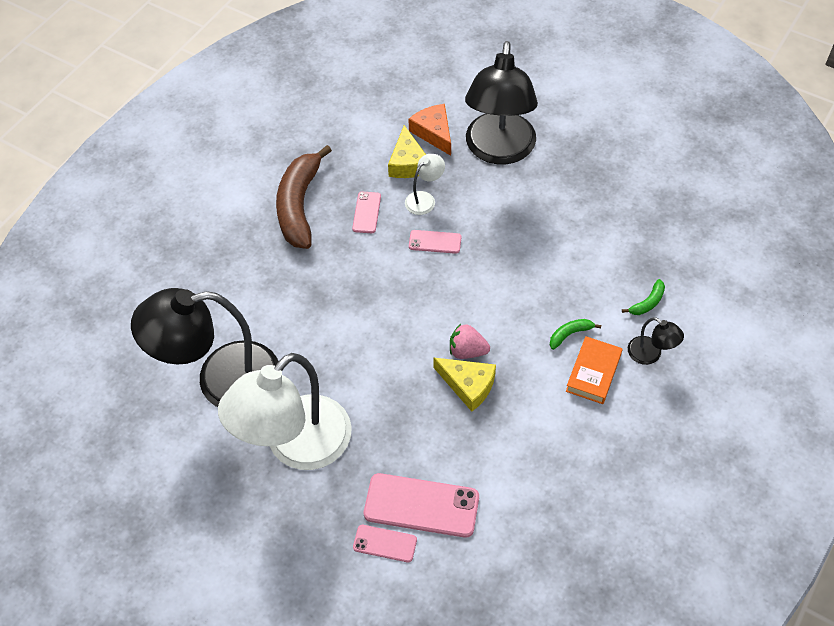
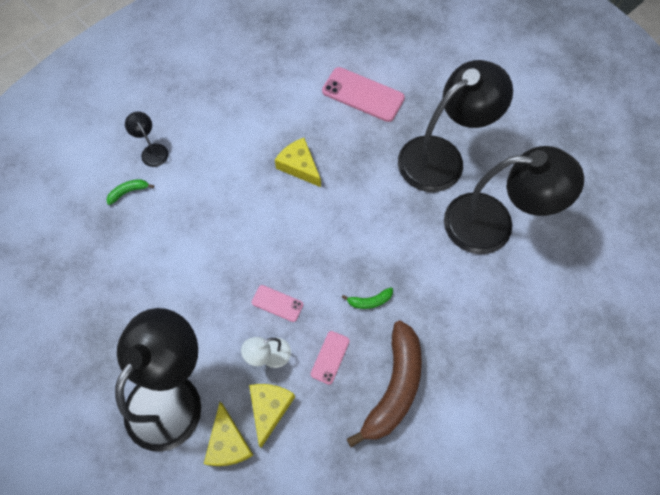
camera: 165 degrees left, 10 degrees up
white lamp [218,353,352,470] -> black lamp [398,60,513,192]
pink phone [353,525,417,562] -> none
orange cheese [408,104,451,156] -> yellow cheese [204,402,253,466]
pink strawberry [450,324,490,359] -> none
green banana [550,319,601,350] -> green banana moved to [342,288,393,309]
orange book [566,336,623,404] -> none

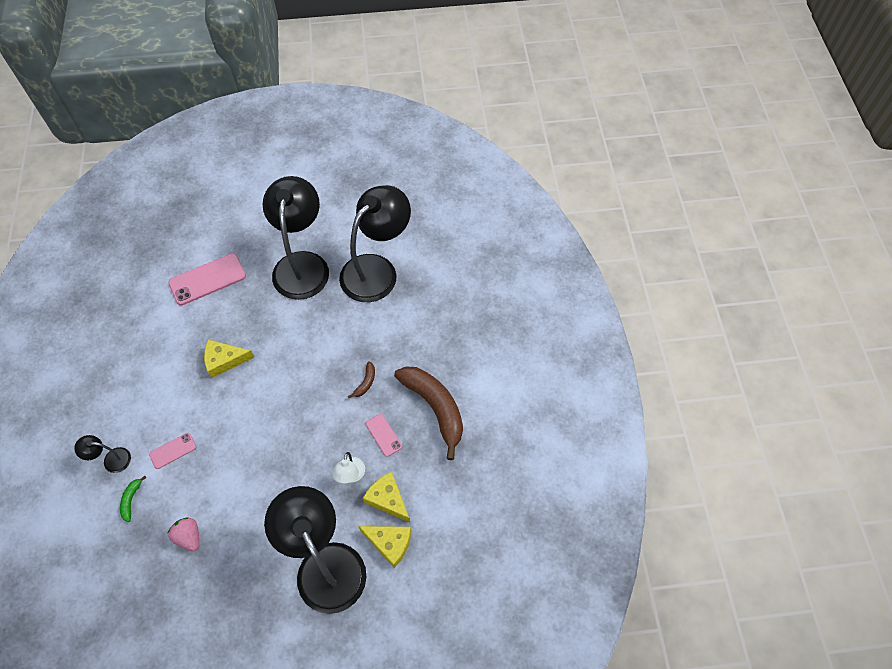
camera: 55 degrees left, 5 degrees down
pink phone [252,285,303,322] -> pink phone moved to [149,433,196,469]
green banana [342,288,393,309] -> brown banana [348,361,375,398]
none -> pink strawberry [168,517,199,551]

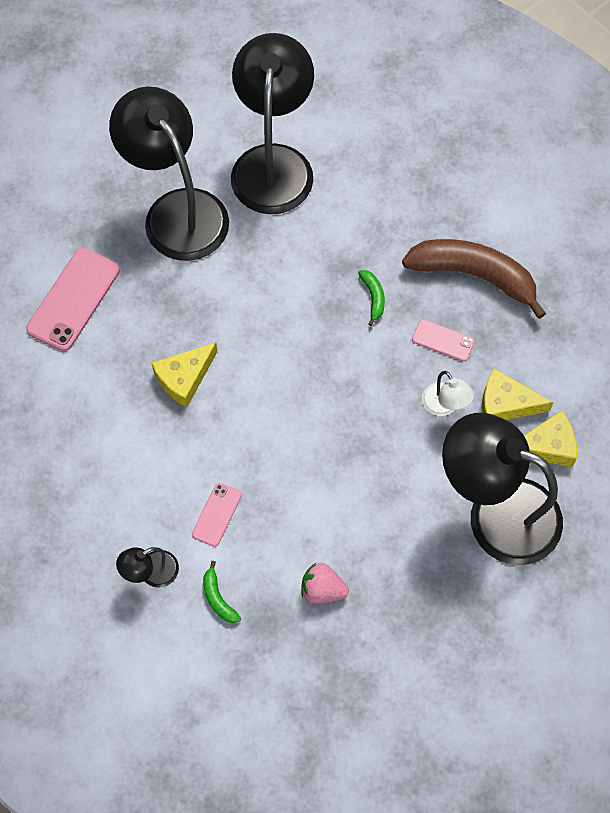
camera: 35 degrees left, 5 degrees up
brown banana [348,361,375,398] -> green banana [358,270,385,326]

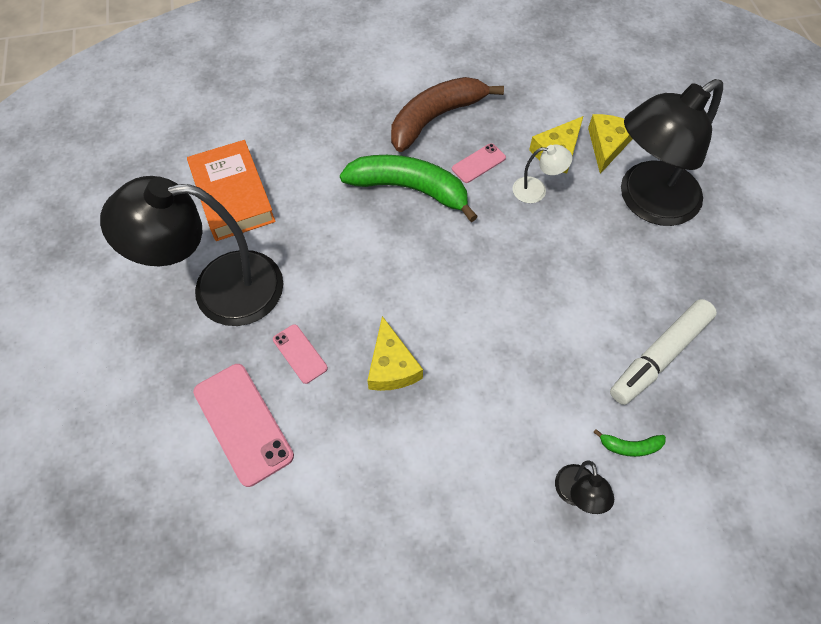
camera: 60 degrees left, 5 degrees down
pink phone [192,483,242,547] -> pink phone moved to [273,324,328,384]
black lamp [231,33,314,214] -> orange book [187,140,276,241]
pink strawberry [301,563,349,603] -> white marker [610,299,717,405]
green banana [358,270,385,326] -> green banana [340,155,478,222], size x2.43

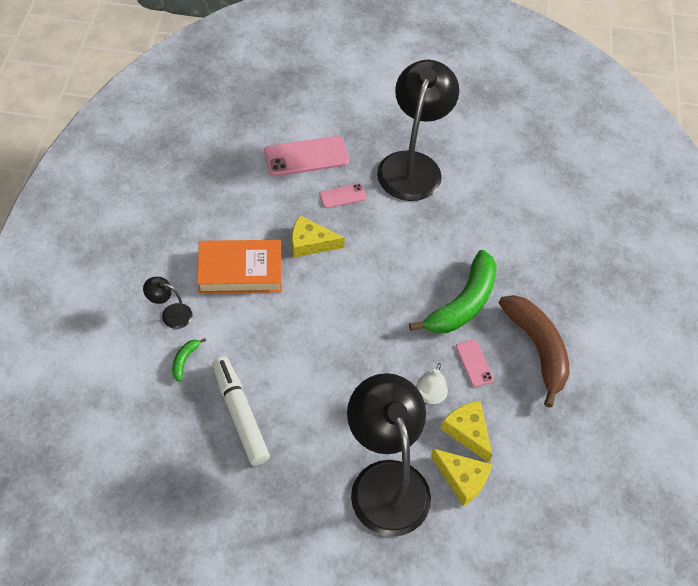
camera: 105 degrees right, 5 degrees down
orange book [187,140,276,241] -> orange book moved to [197,240,282,294]

